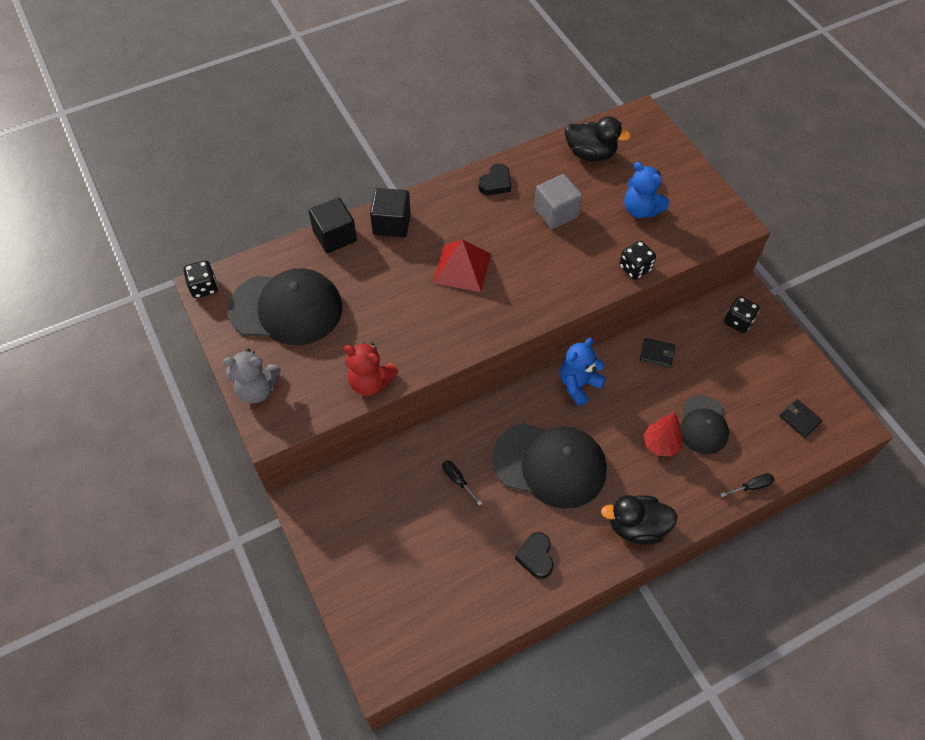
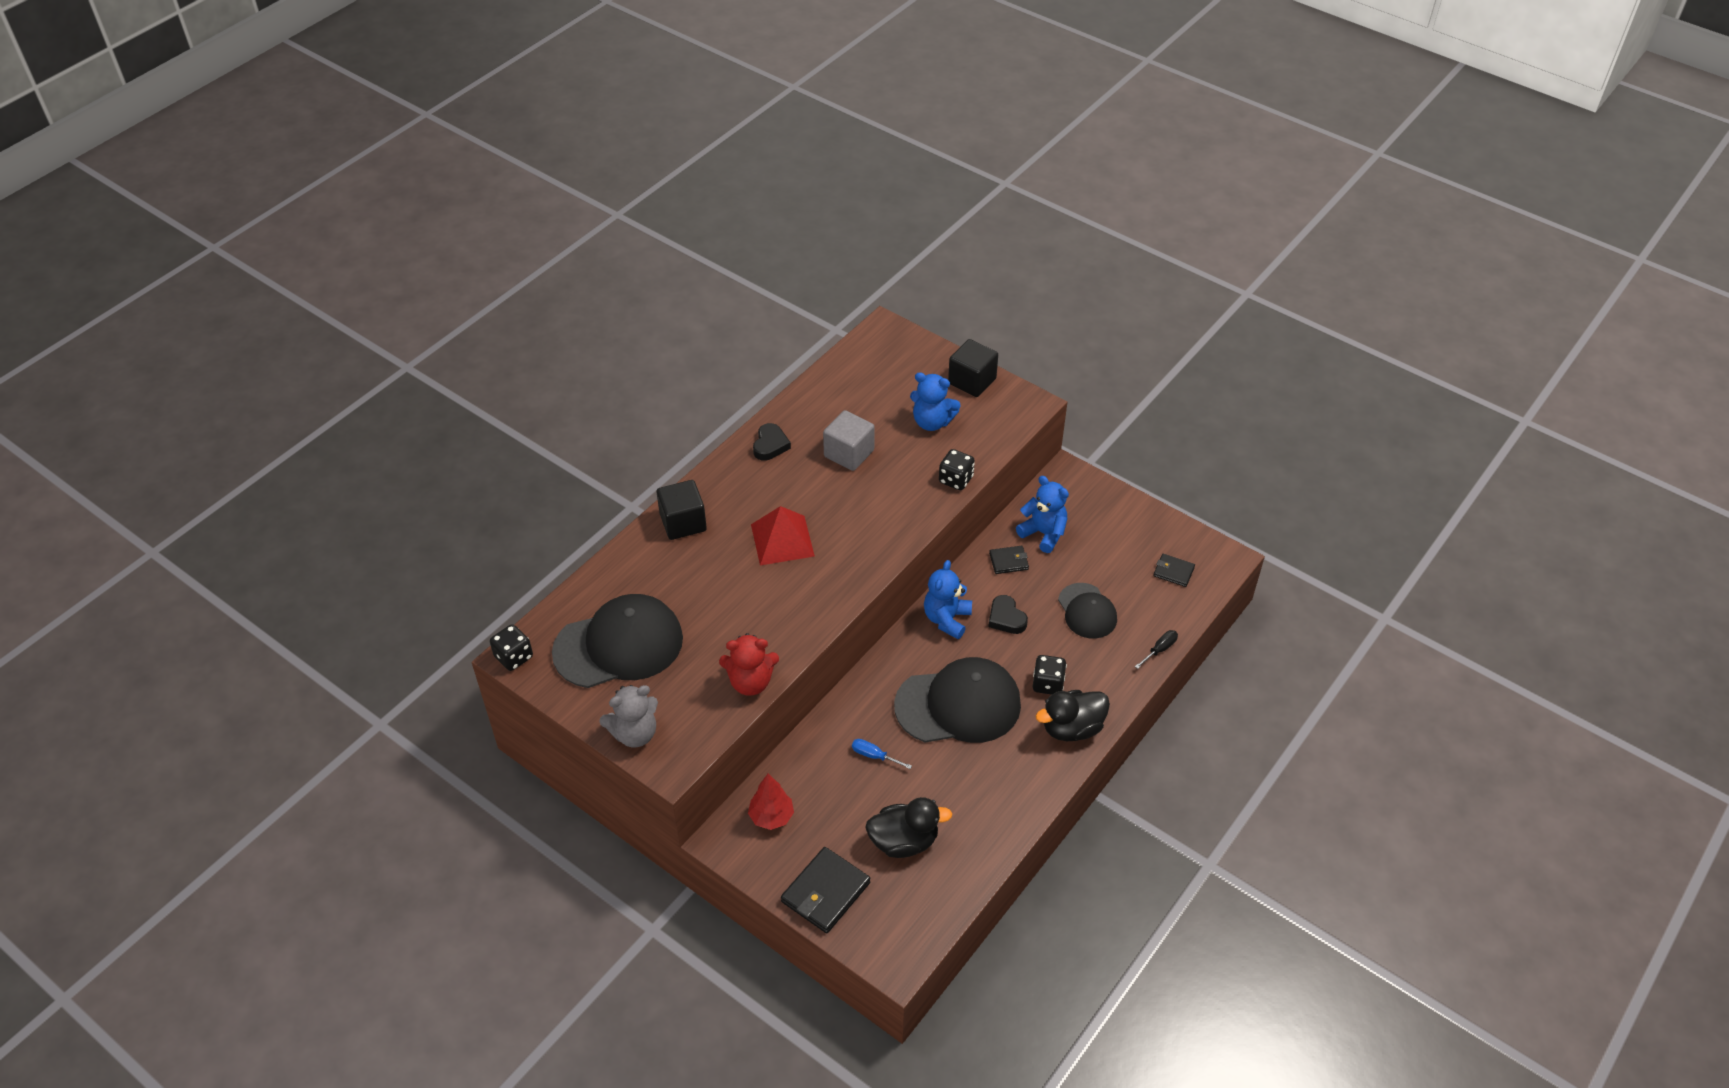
camera: 25 degrees left, 10 degrees down
black cube [309,197,357,253] -> black cube moved to [948,339,998,397]
black screwdriver [442,461,482,506] -> blue screwdriver [852,739,912,769]
black heart [515,532,553,579] -> black heart moved to [988,595,1028,634]
black duck [565,116,631,161] -> black duck moved to [865,797,952,858]
red tree [644,413,683,456] -> red tree moved to [748,774,794,830]
black dice [724,296,760,333] -> black dice moved to [1033,655,1067,695]
none -> black wallet [781,847,870,933]
none -> blue teddy bear [1016,476,1069,553]

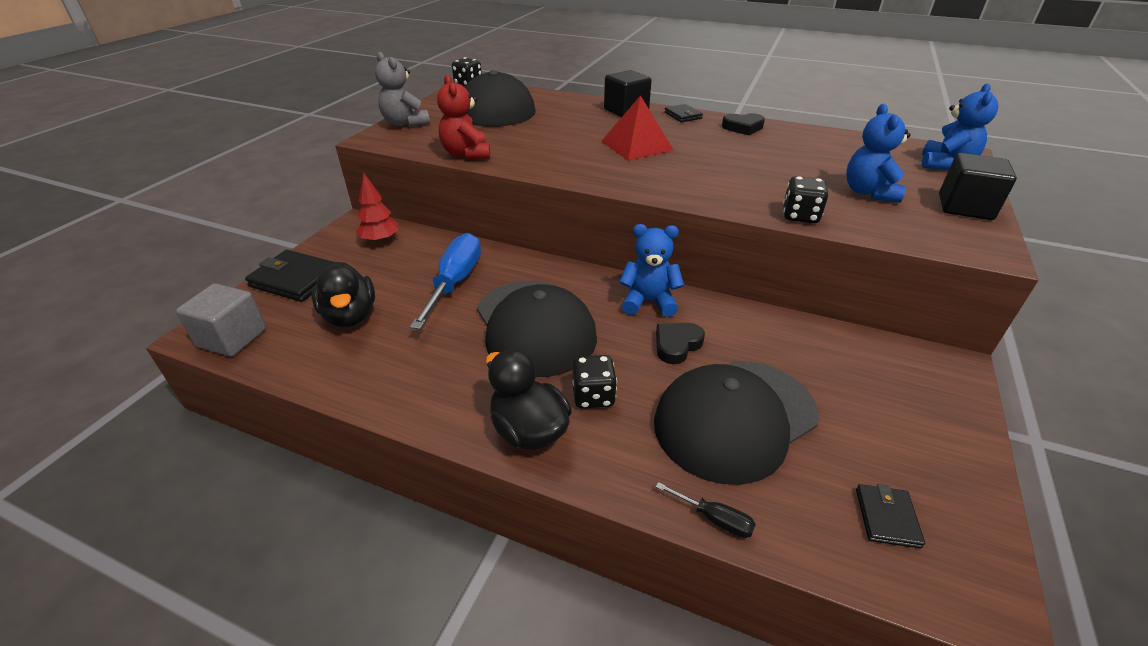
camera: 75 degrees right, 10 degrees down
grey cube [823,410,875,471] -> grey cube moved to [176,283,266,357]
blue screwdriver [852,739,912,769] -> blue screwdriver [410,233,481,329], size x2.22
black wallet [989,546,1029,574] -> black wallet moved to [664,104,703,122]
blue teddy bear [1016,476,1069,553] -> blue teddy bear moved to [922,84,998,170]
black cap [1058,583,1117,639] -> black cap [654,361,819,485], size x1.73

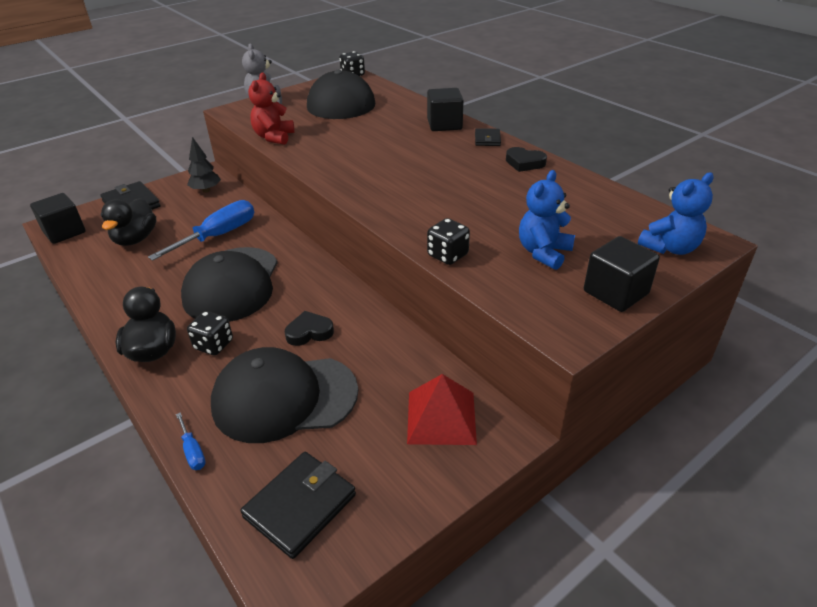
camera: 30 degrees right, 0 degrees up
grey cube [176,283,266,357] -> black cube [30,193,86,244]
red tree [356,173,399,243] -> black tree [187,137,221,193]
red pyramid [601,95,674,161] -> red pyramid moved to [407,374,477,445]
blue teddy bear [619,224,684,317] -> none
black screwdriver [656,482,756,538] -> blue screwdriver [176,412,206,470]
black wallet [856,484,925,548] -> black wallet [240,452,356,559], size x1.79

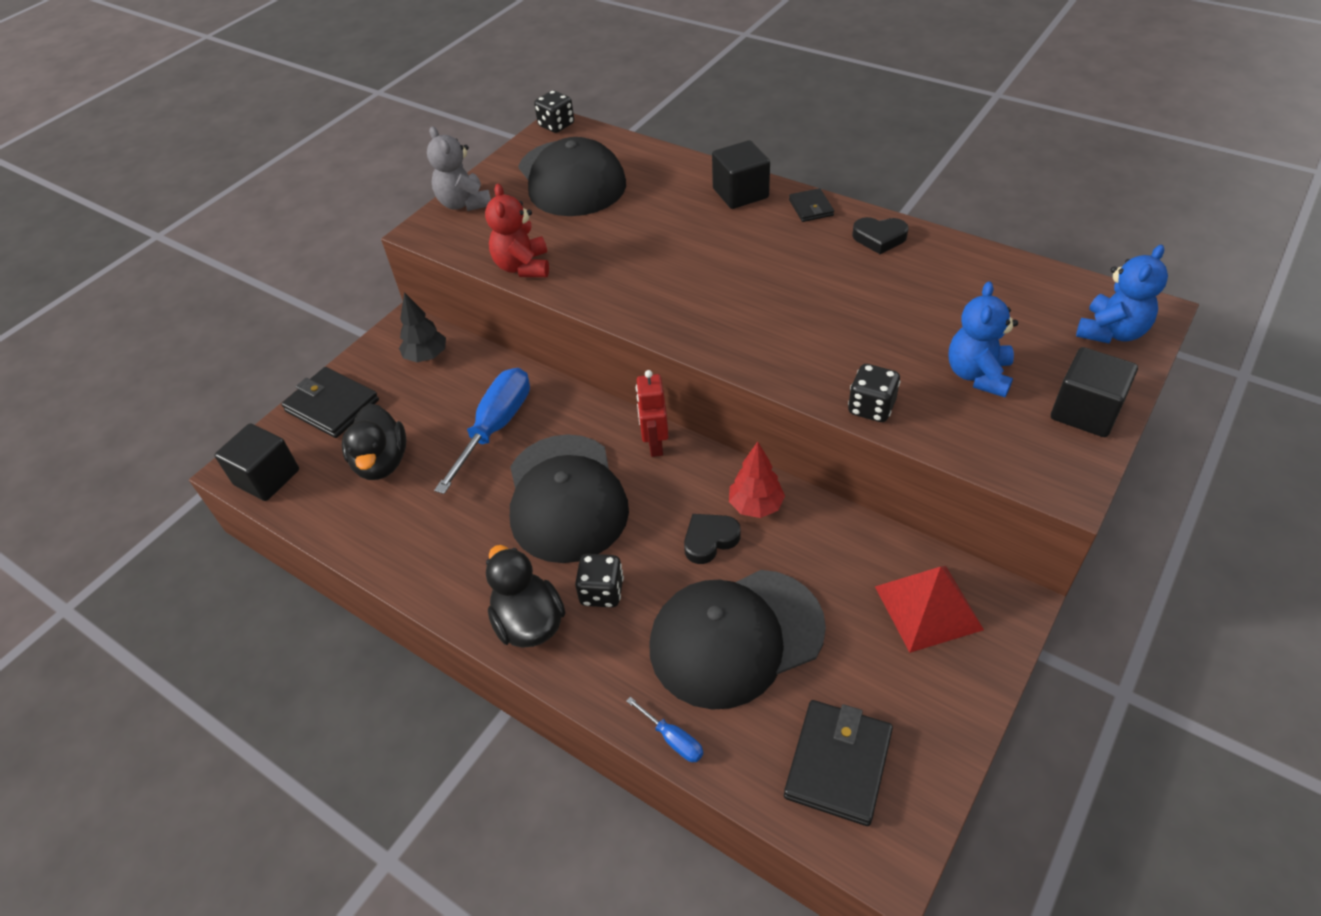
camera: 15 degrees left, 10 degrees up
none -> red robot [636,370,669,457]
none -> red tree [729,442,785,518]

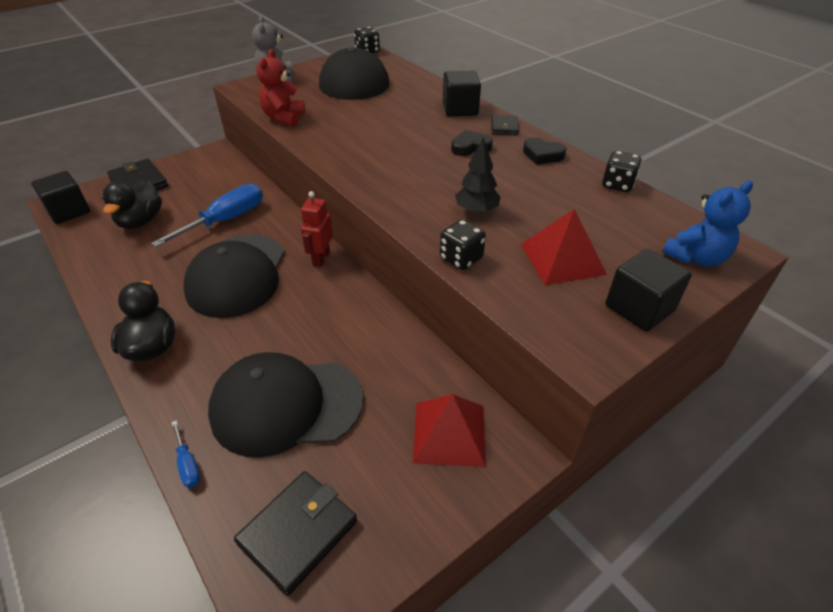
camera: 15 degrees right, 5 degrees down
black tree [399,292,446,362] -> black tree moved to [455,137,501,214]
black dice [575,554,624,608] -> black dice moved to [602,151,642,192]
black heart [684,514,741,564] -> black heart moved to [451,130,493,156]
red tree [729,442,785,518] -> none
blue teddy bear [948,281,1018,397] -> red pyramid [521,209,607,285]

